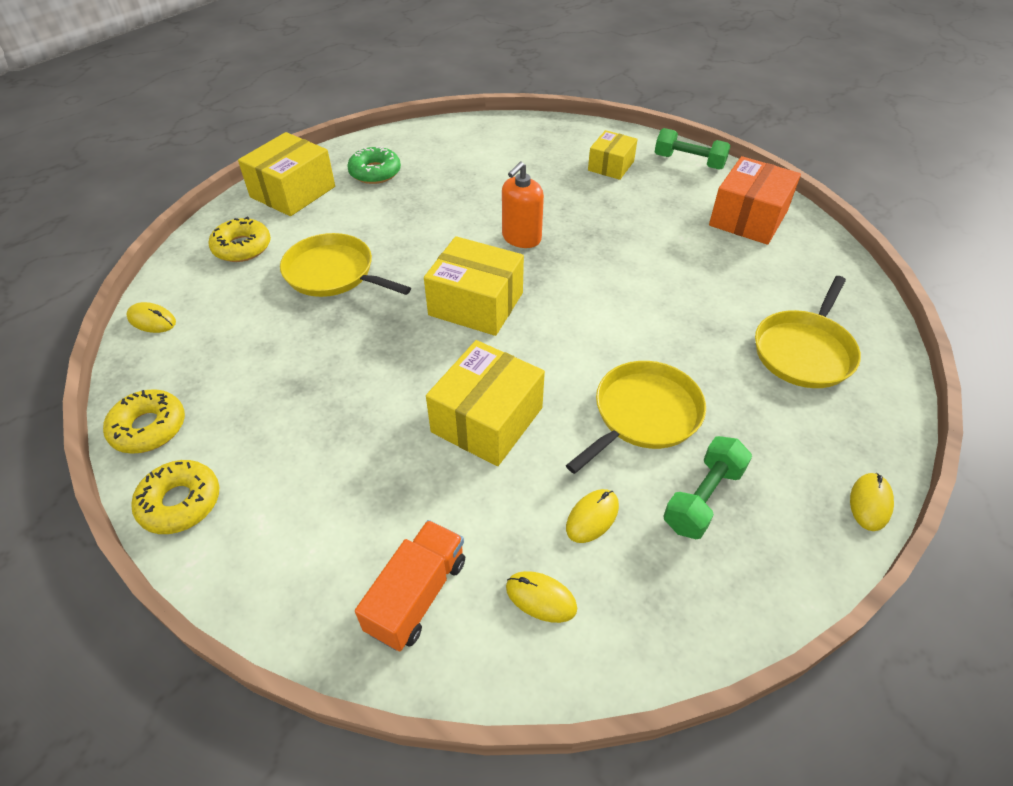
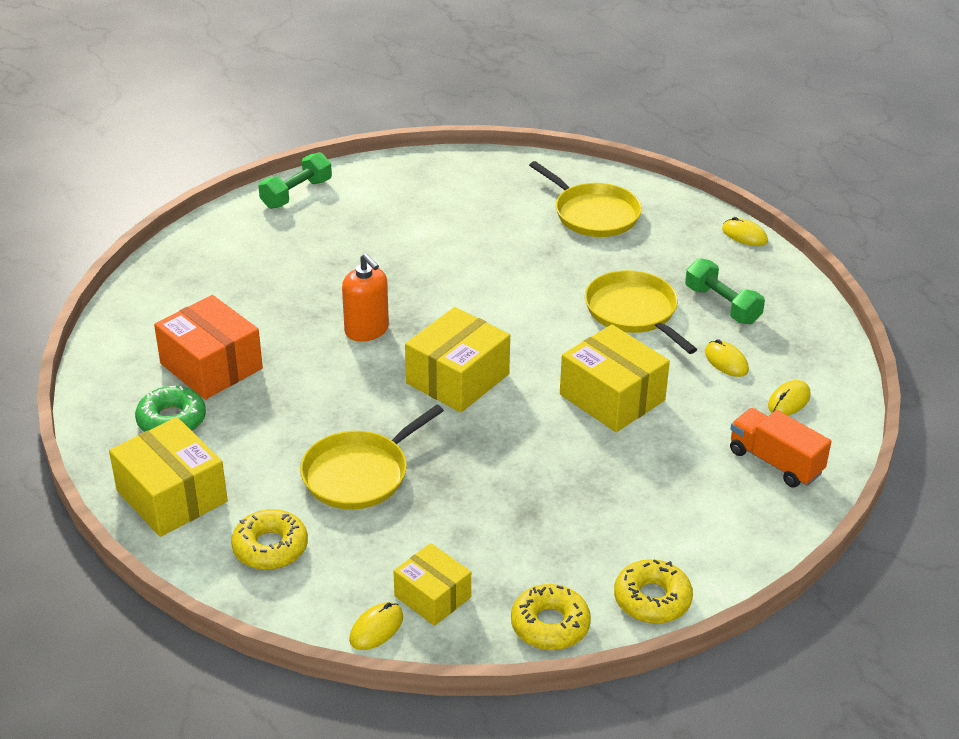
camera: 75 degrees left, 10 degrees down
yellow box [588,130,638,180] -> yellow box moved to [394,543,471,626]
orange box [709,156,801,245] -> orange box moved to [154,295,263,399]

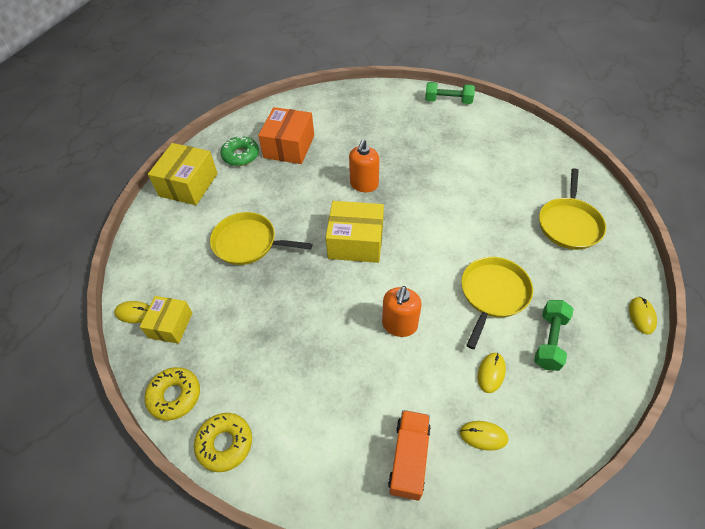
camera: 60 degrees right, 15 degrees up
yellow donut [231,509,308,570] -> none
yellow box [560,325,670,432] -> orange soap dispenser [382,286,422,337]

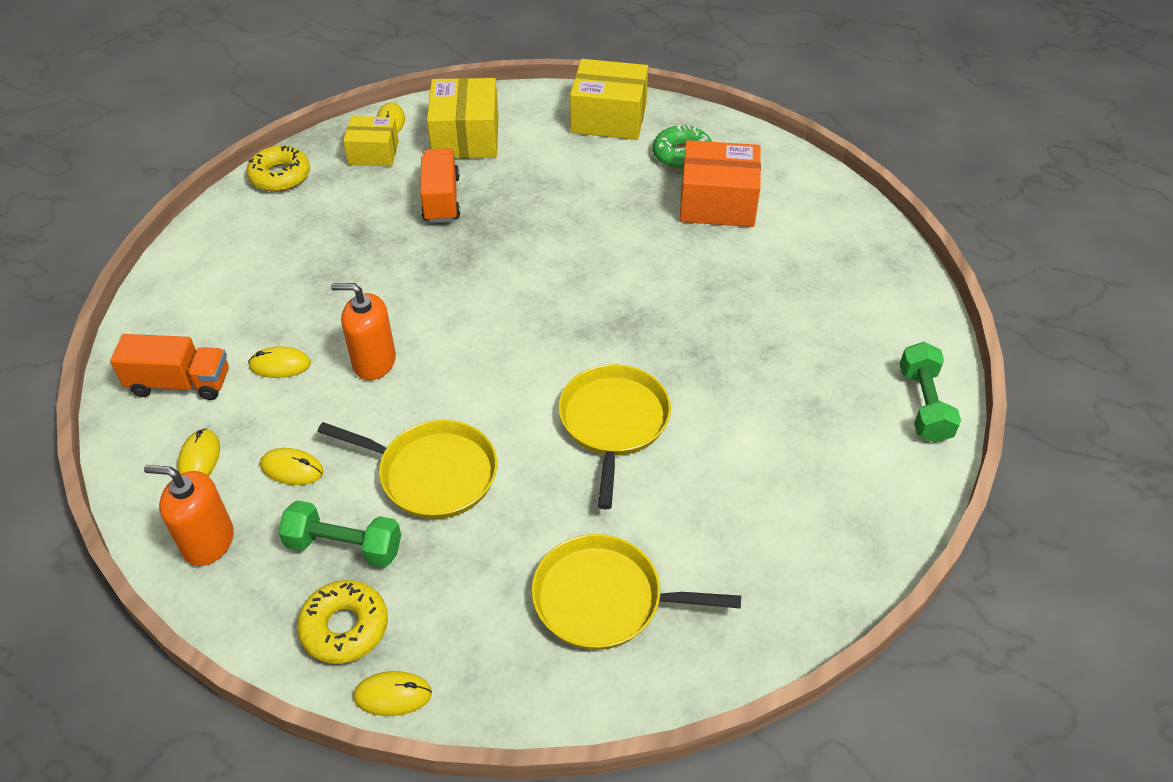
camera: 80 degrees right, 5 degrees down
yellow donut [194,413,252,472] -> yellow donut moved to [297,580,388,664]
yellow pan [210,212,312,265] -> yellow pan moved to [558,364,671,509]
yellow box [326,201,384,263] -> yellow box moved to [427,78,499,159]
orange soap dispenser [349,139,379,192] -> orange soap dispenser moved to [144,465,234,566]
none -> yellow mouse [248,346,311,378]
none -> orange truck [420,148,460,223]

